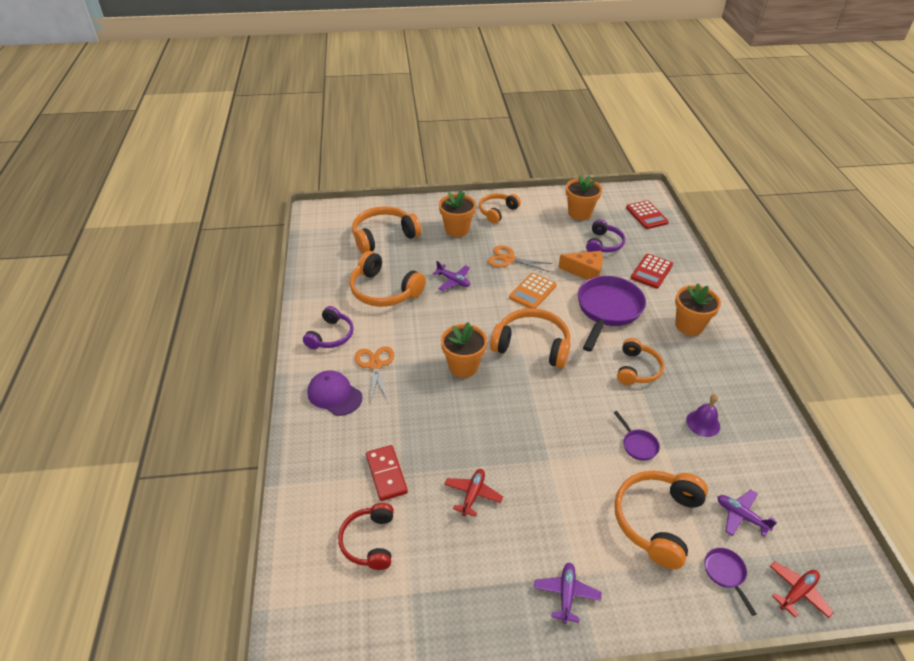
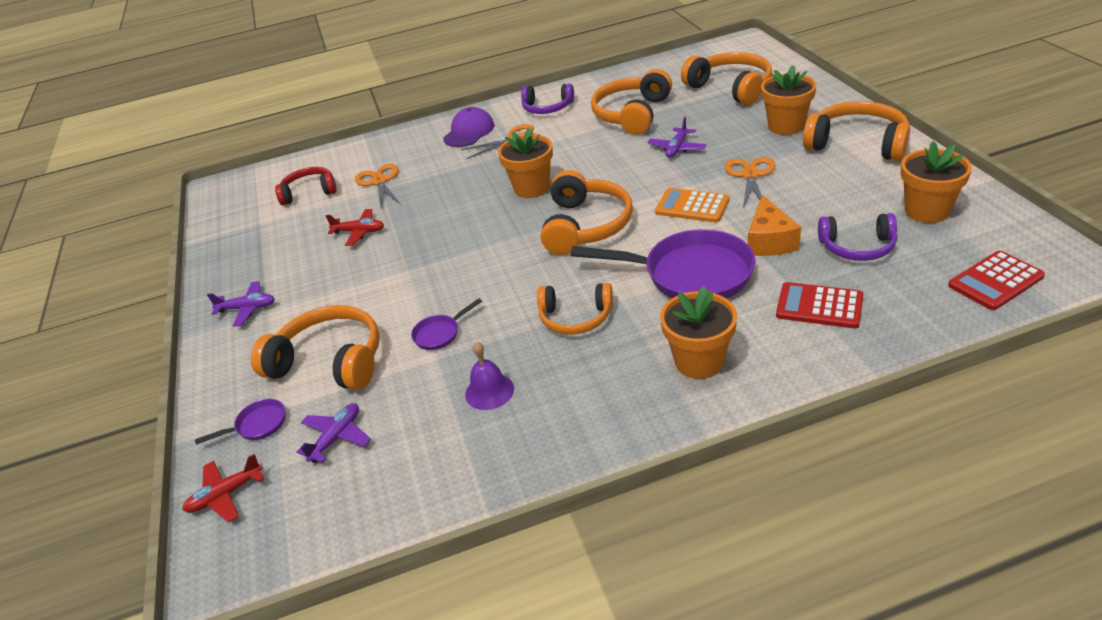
camera: 85 degrees right, 5 degrees down
red domino [366,445,408,501] -> orange scissors [355,164,400,207]
orange headphones [479,193,521,224] -> orange headphones [803,101,910,161], size x1.55
red plane [770,561,834,618] -> red plane turned 105 degrees clockwise [182,454,264,523]

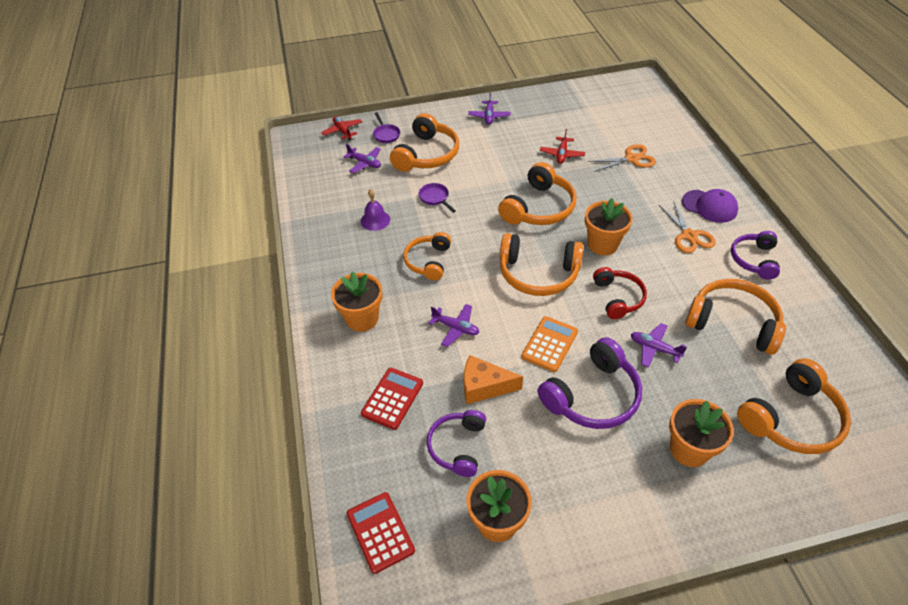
camera: 90 degrees right, 10 degrees up
red headphones [275,167,337,206] -> red headphones moved to [593,267,647,319]
purple pan [571,229,756,299] -> purple plane [429,304,479,347]
orange scissors [725,157,775,208] -> purple headphones [538,337,642,429]
orange headphones [803,101,910,161] -> orange headphones moved to [498,162,577,225]

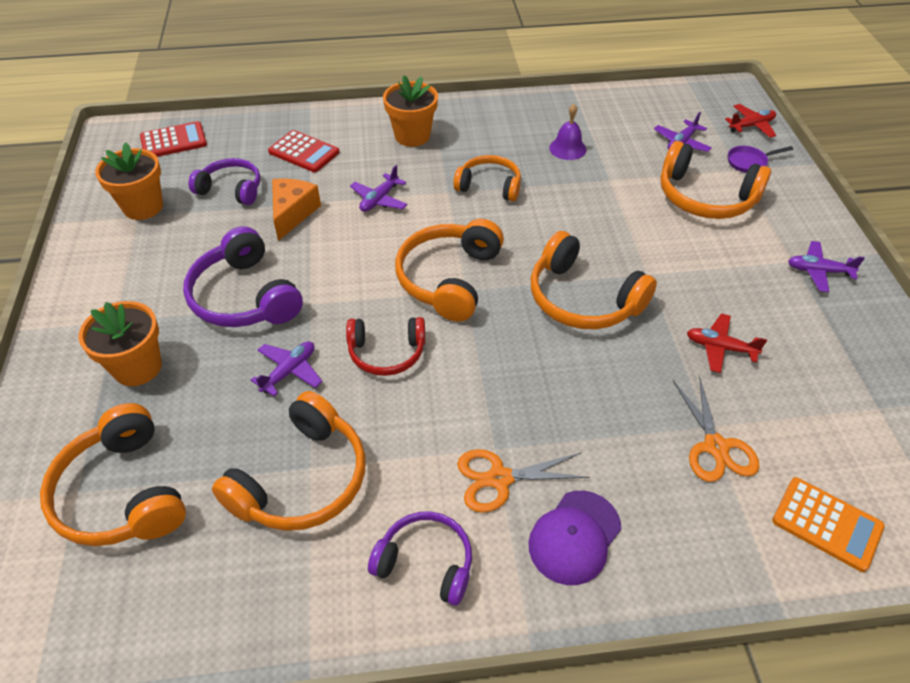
camera: 95 degrees right, 0 degrees up
purple pan [419,183,456,213] -> none
orange calculator [521,316,578,372] -> orange calculator moved to [772,477,885,572]
orange flower pot [585,198,633,255] -> none

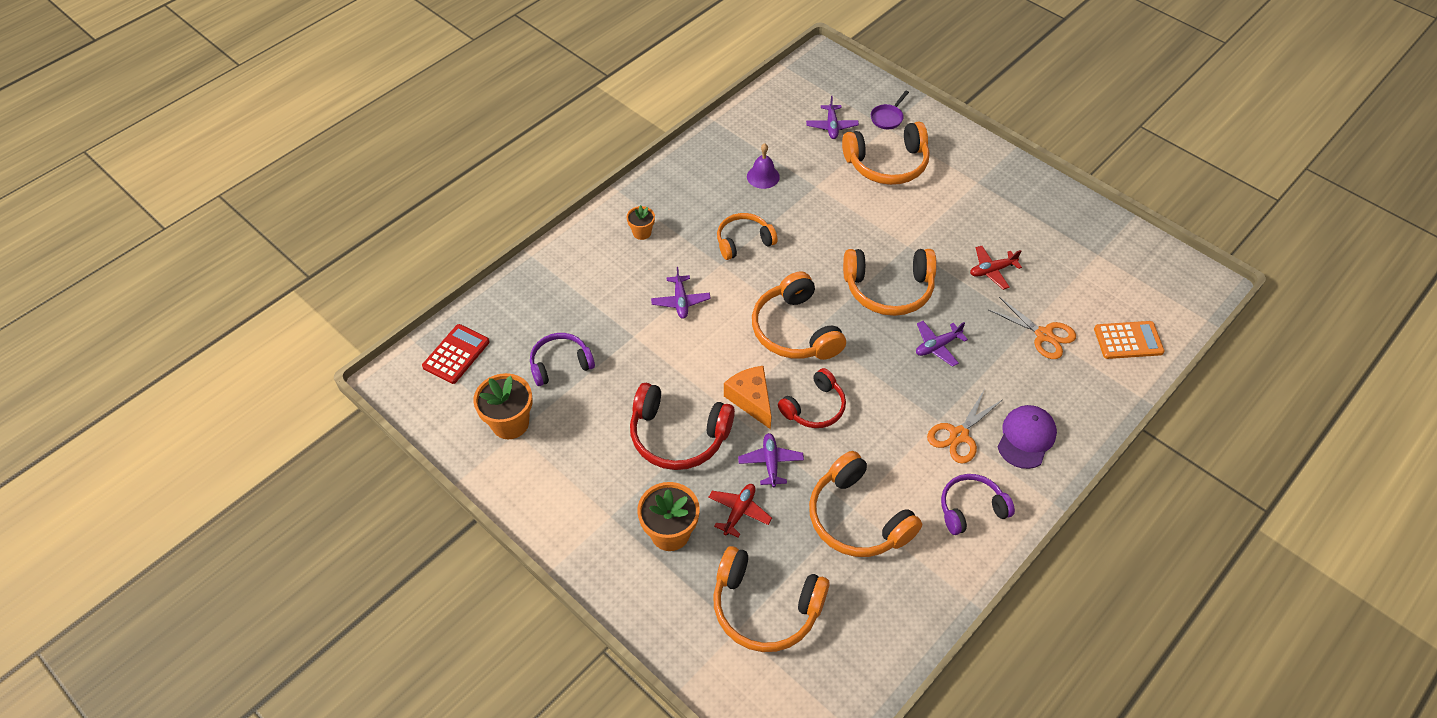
camera: 40 degrees left, 5 degrees up
purple headphones [183,226,303,327] -> red headphones [630,383,735,470]
orange headphones [212,391,365,531] -> orange headphones turned 150 degrees clockwise [809,451,922,557]
red calculator [268,130,340,172] -> none
orange cheese [272,178,321,241] -> orange cheese moved to [724,366,772,429]
orange flower pot [383,75,438,147] -> orange flower pot [627,205,655,240], size x0.56
purple cap [528,491,621,585] -> purple cap turned 150 degrees counterclockwise [997,405,1057,469]
red plane [725,104,776,138] -> red plane moved to [708,484,772,538]
purple plane [788,241,865,292] -> purple plane moved to [916,321,968,367]

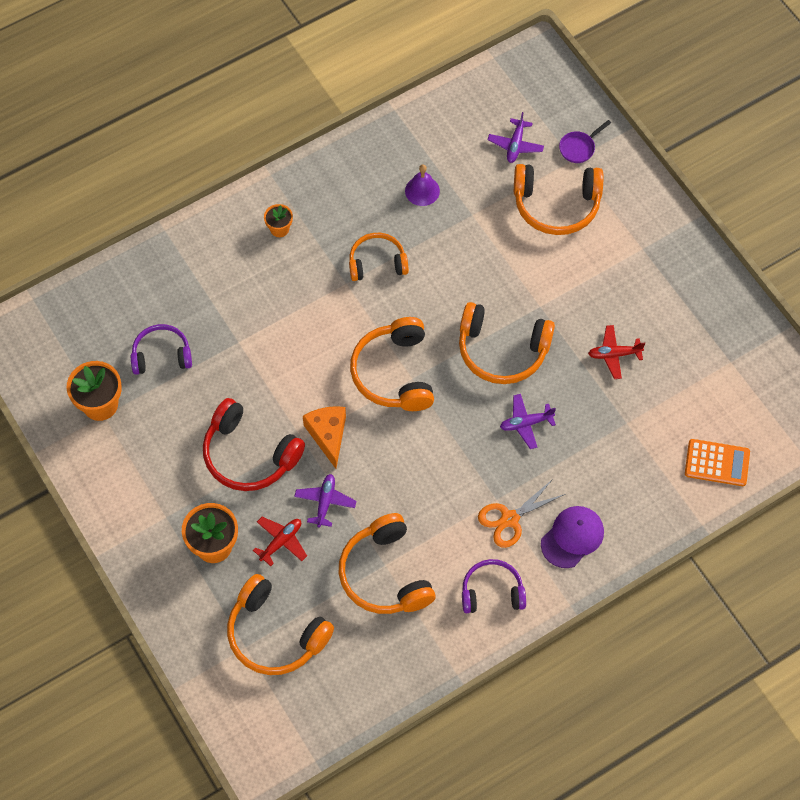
camera: 15 degrees right, 10 degrees up
red calculator [422,324,490,384] -> none
purple plane [651,267,711,319] -> none
red headphones [778,368,846,428] -> none
orange scissors [988,297,1076,359] -> none

